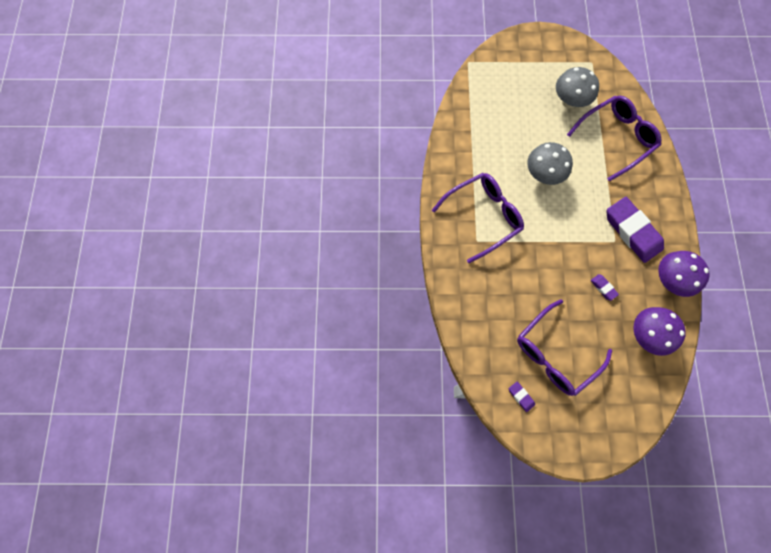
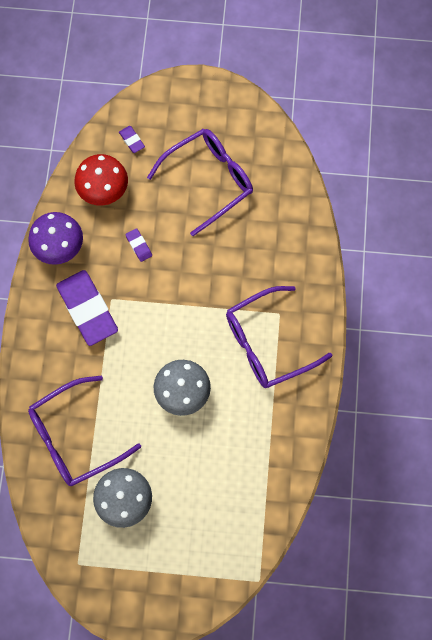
camera: 175 degrees left, 0 degrees up
purple eraser [508,381,535,412] -> purple eraser moved to [119,126,145,153]
purple mushroom [634,307,686,356] -> red mushroom [74,154,128,206]

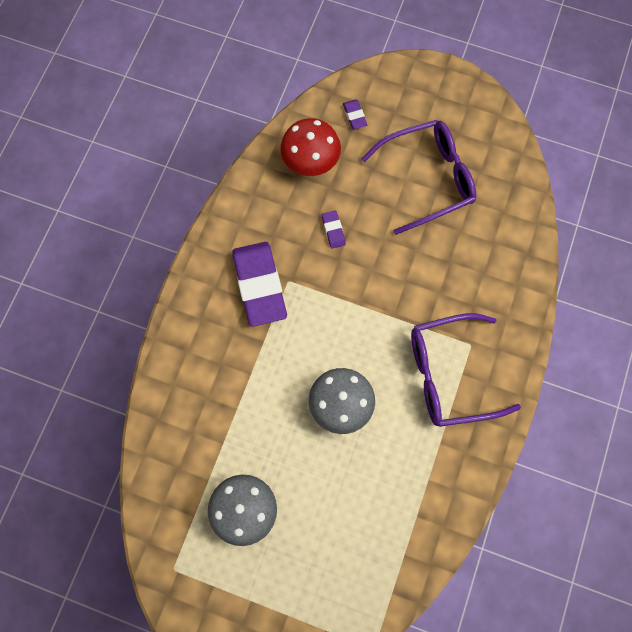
camera: 15 degrees right, 0 degrees up
purple mushroom [28,212,83,265] -> none
purple glasses [28,376,141,486] -> none

